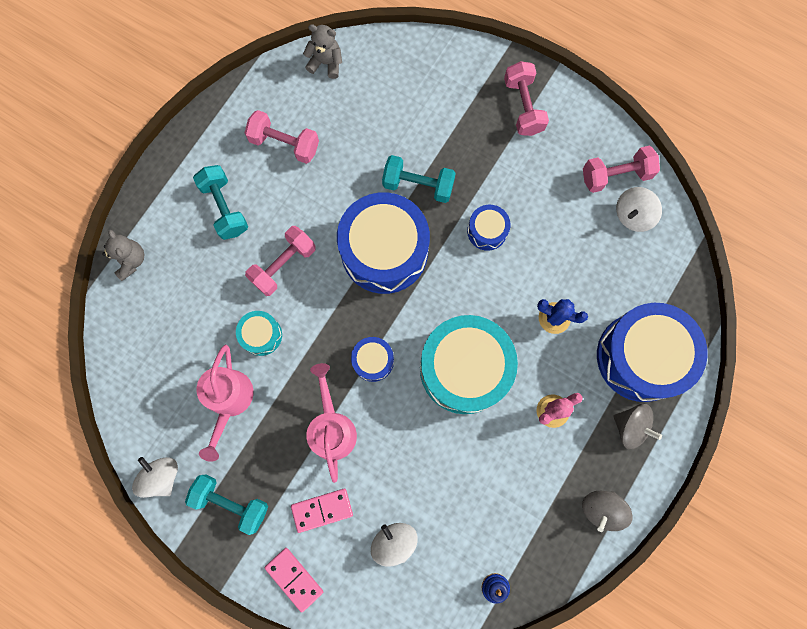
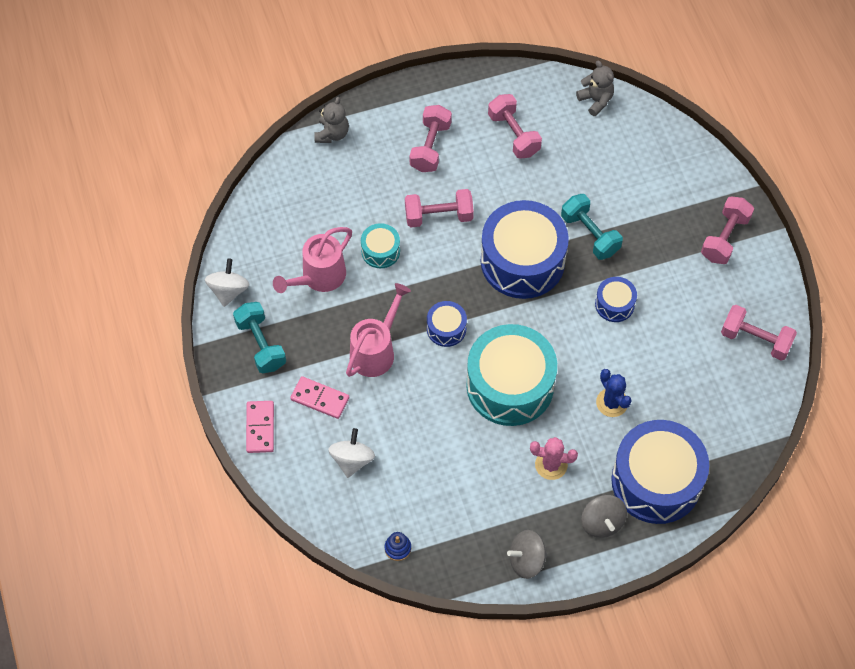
camera: 40 degrees right, 15 degrees down
turquoise dumbbell [193,165,248,240] -> pink dumbbell [410,105,452,172]
white spinning top [616,187,662,232] -> none

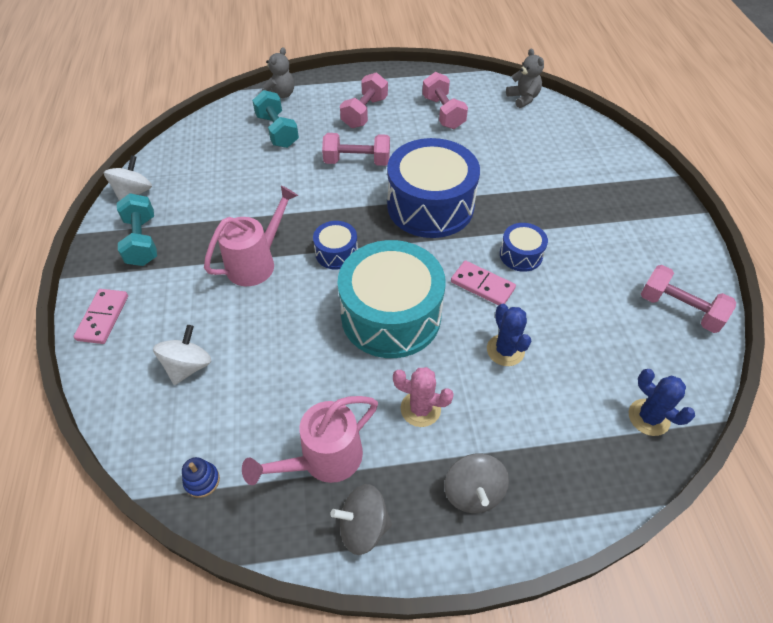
camera: 10 degrees right, 10 degrees down
pink watering can [273,227,352,293] -> pink watering can moved to [242,396,378,485]
pink domino [290,376,349,419] -> pink domino moved to [451,260,516,305]
turquoise drum [361,223,400,268] -> none
turquoise dumbbell [561,194,623,260] -> turquoise dumbbell moved to [252,90,299,148]
blue drum [611,420,709,524] -> none
pink dumbbell [701,196,754,264] -> none
none -> blue cactus [629,369,695,436]

